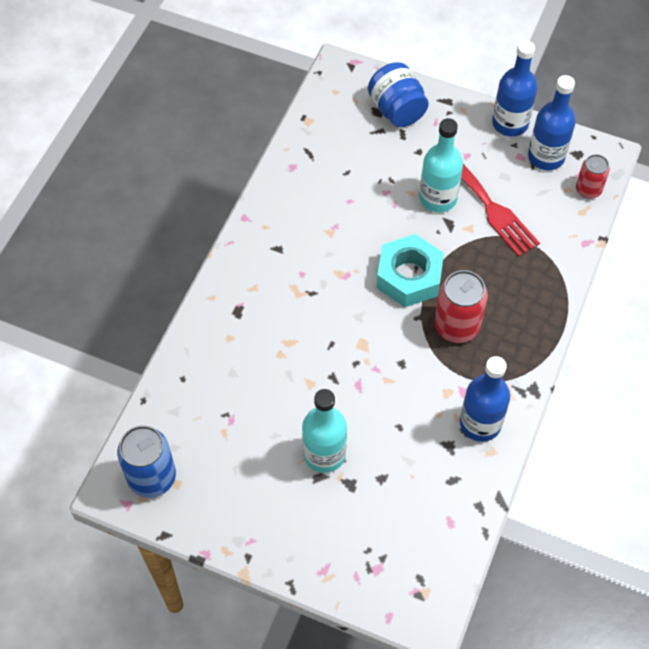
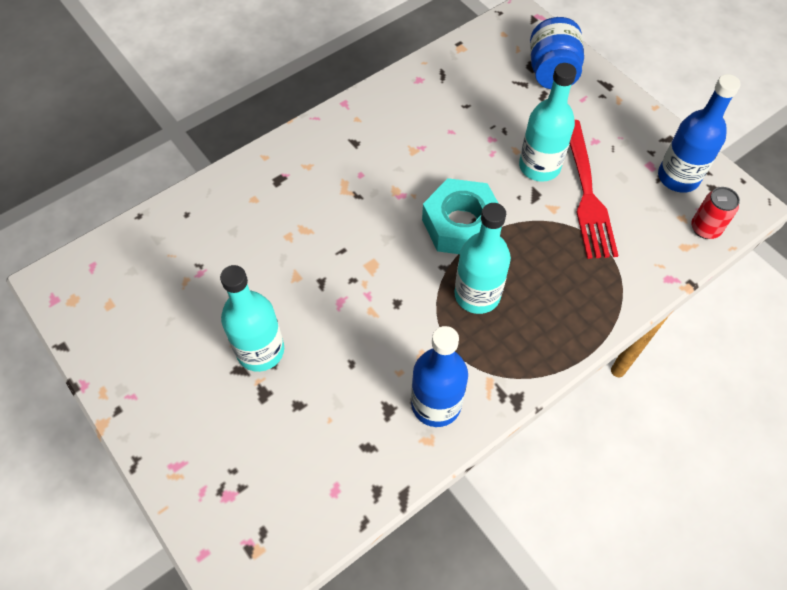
camera: 30 degrees right, 0 degrees up
blue can [117,425,176,498] -> none
red can [435,270,488,343] -> turquoise bottle [454,203,511,314]
blue bottle [492,40,537,137] -> none

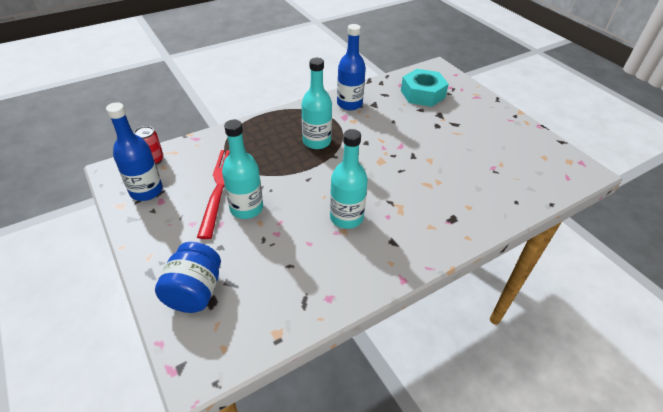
camera: 175 degrees left, 15 degrees down
turquoise bottle [220,265,284,372] -> turquoise bottle moved to [330,129,368,229]
turquoise nut [422,178,499,254] -> turquoise nut moved to [401,69,449,107]

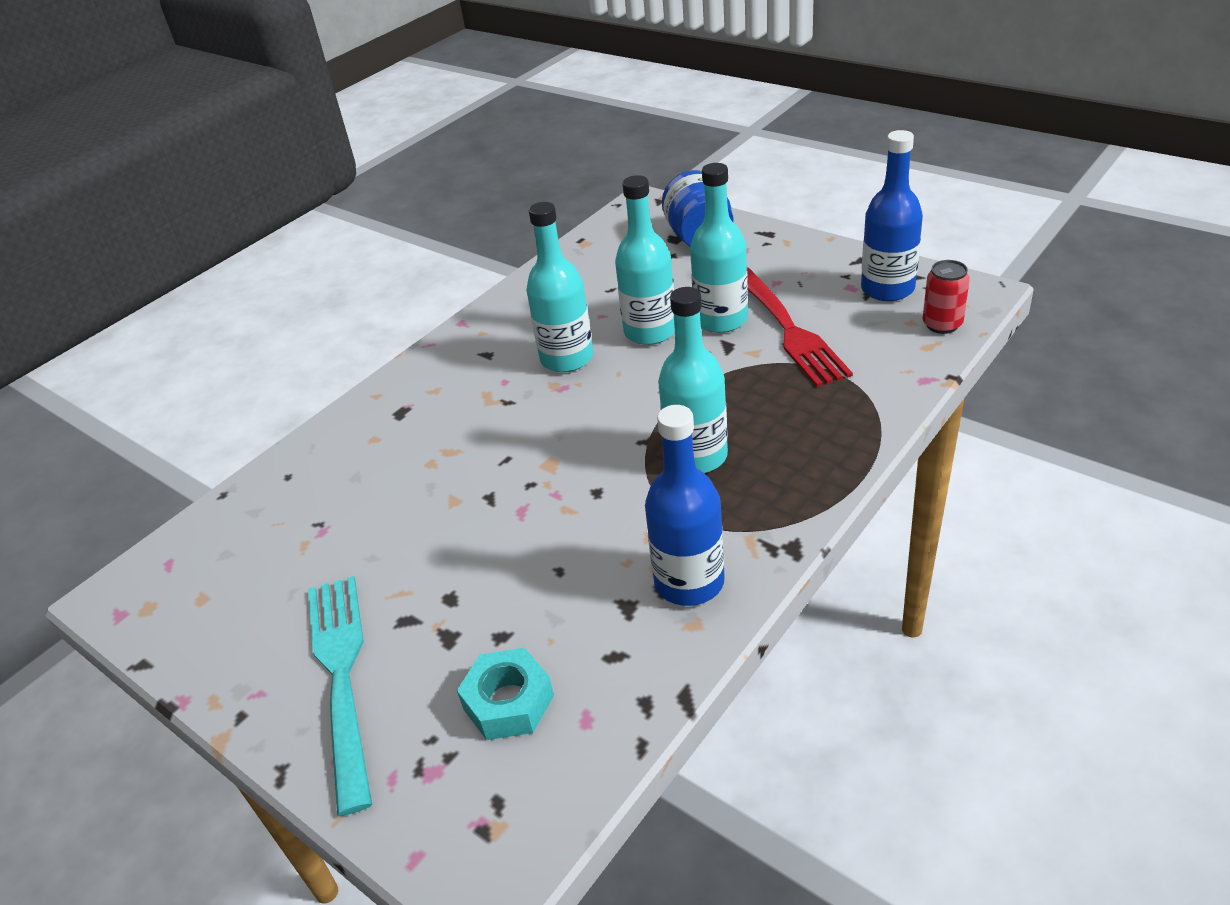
camera: 165 degrees right, 5 degrees down
turquoise nut [401,69,449,107] -> turquoise nut [457,648,554,740], size x0.66
none -> turquoise fork [308,576,372,816]
none -> turquoise bottle [615,175,675,345]

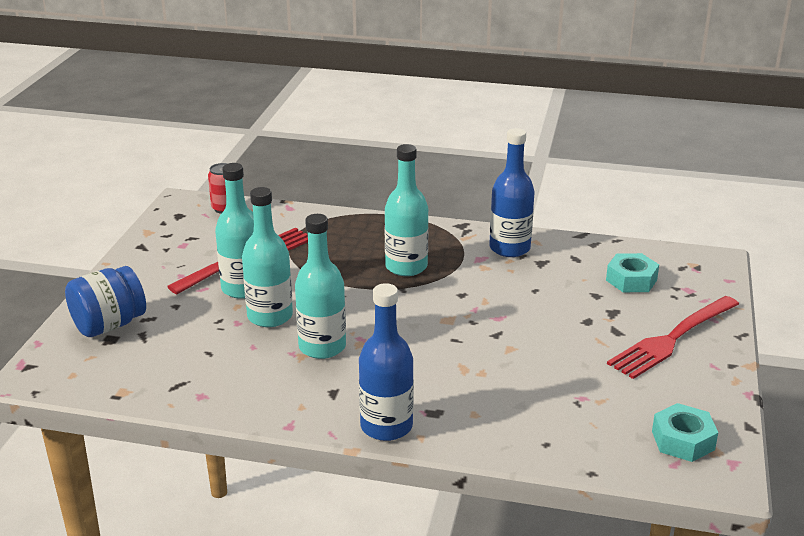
camera: 120 degrees left, 10 degrees down
turquoise fork [308,576,372,816] -> red fork [607,296,739,379]
blue bottle [861,130,923,301] -> blue bottle moved to [359,283,414,441]
none -> turquoise nut [652,403,718,462]

